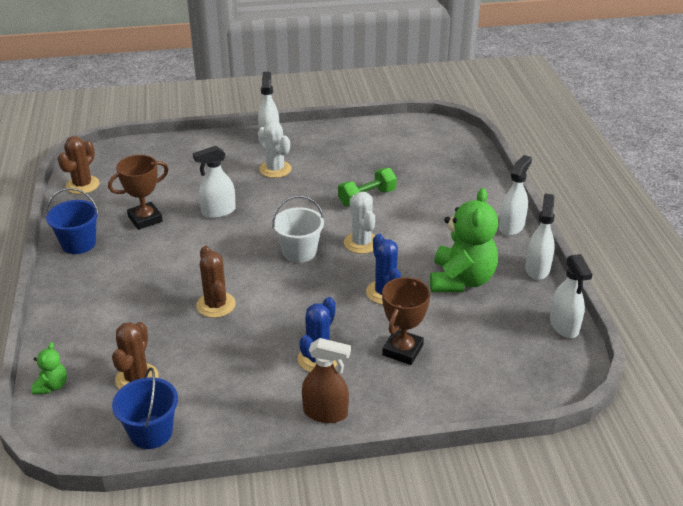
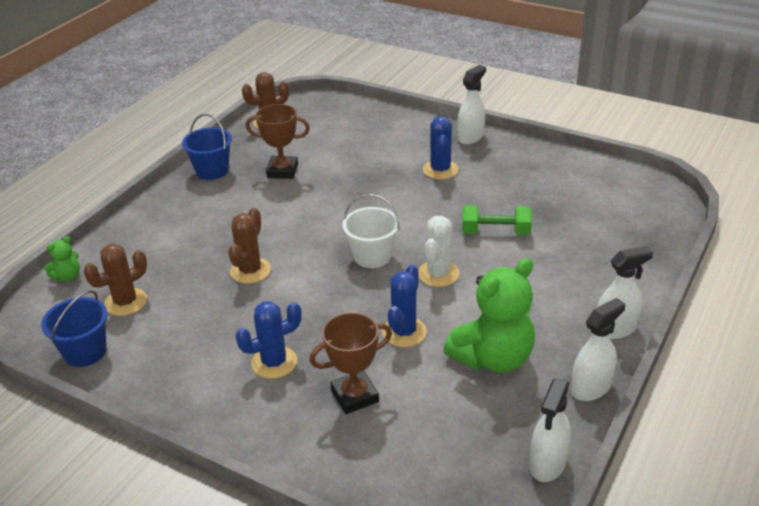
camera: 40 degrees right, 0 degrees up
white spray bottle [193,146,236,218] -> none
white cactus [258,121,291,178] -> blue cactus [423,116,459,179]
brown spray bottle [302,338,351,423] -> none

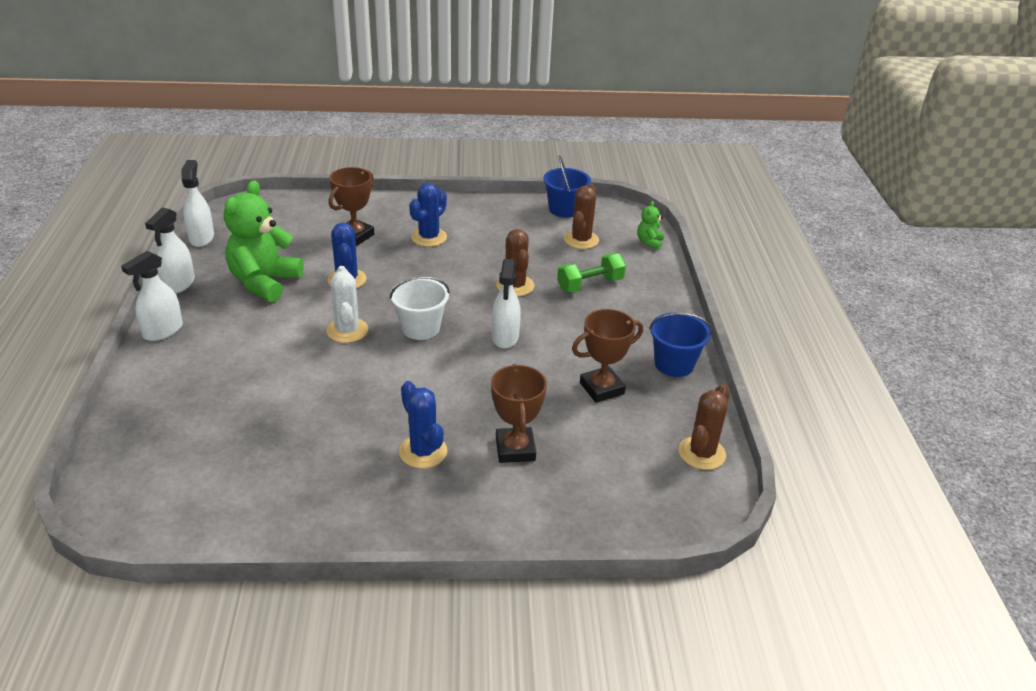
camera: 145 degrees right, 0 degrees up
white spray bottle [457,65,486,145] -> white spray bottle moved to [492,259,521,349]
green dumbbell [462,205,532,235] -> green dumbbell moved to [557,253,626,292]
none -> brown trophy [491,364,547,463]

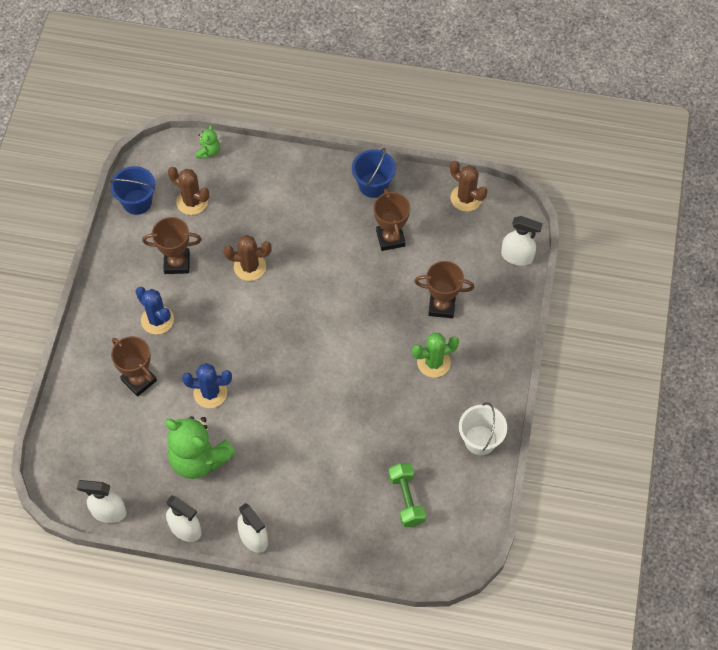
camera: 75 degrees left, 25 degrees up
white cactus [326,266,368,343] -> none
white bucket [390,277,450,340] -> white bucket moved to [459,402,507,455]
blue cactus [399,381,447,469] -> green cactus [412,333,459,378]
white spray bottle [492,259,521,349] -> white spray bottle moved to [501,216,543,266]
green dumbbell [557,253,626,292] -> green dumbbell moved to [389,463,426,527]
green teddy bear [637,201,664,249] -> green teddy bear turned 105 degrees counterclockwise [196,125,220,158]
none -> brown trophy [142,217,202,274]

